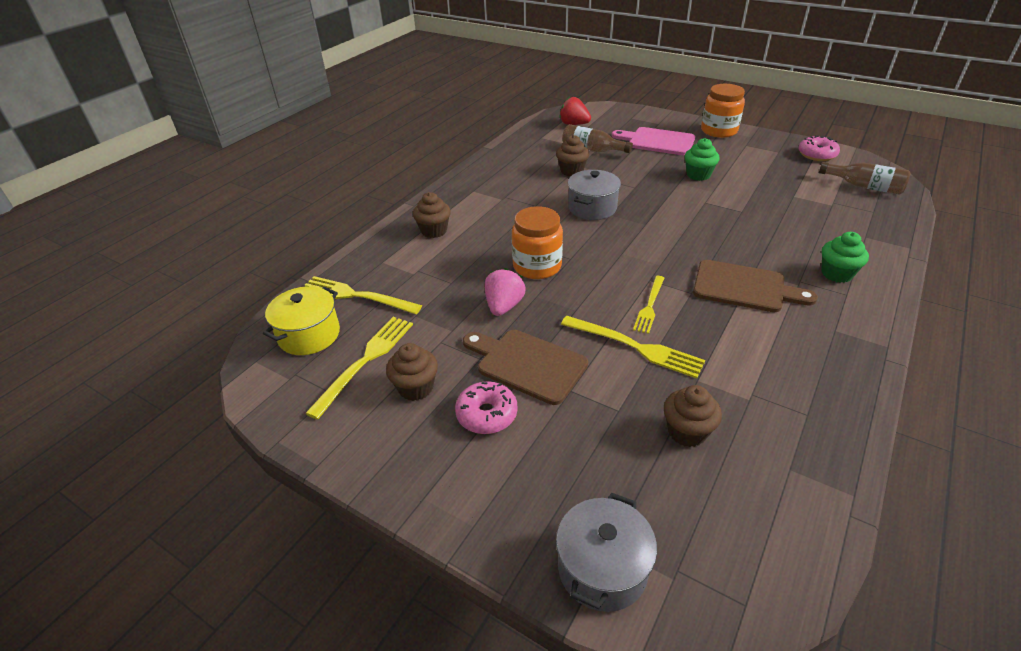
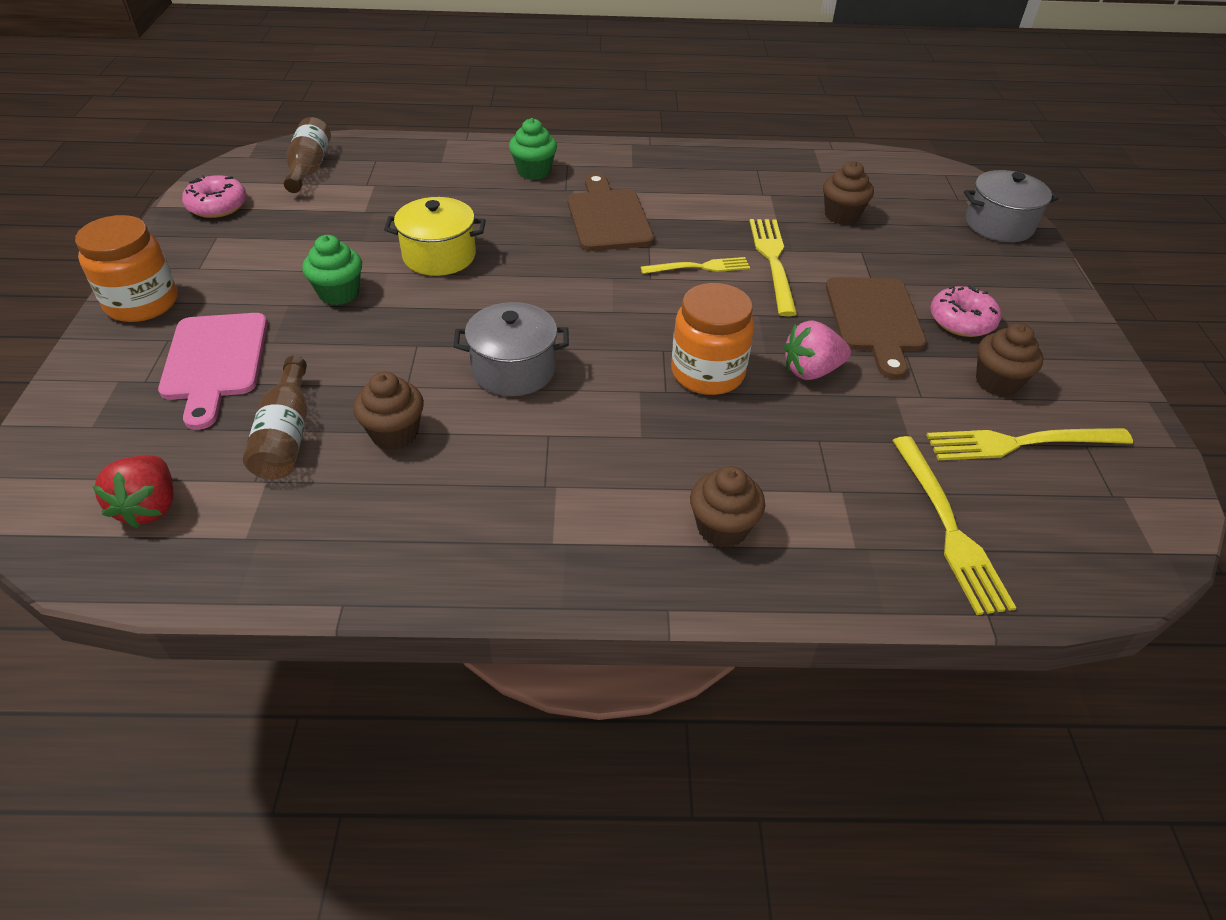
camera: 125 degrees left, 5 degrees up
yellow pot [263,286,340,355] -> yellow pot moved to [384,197,486,276]

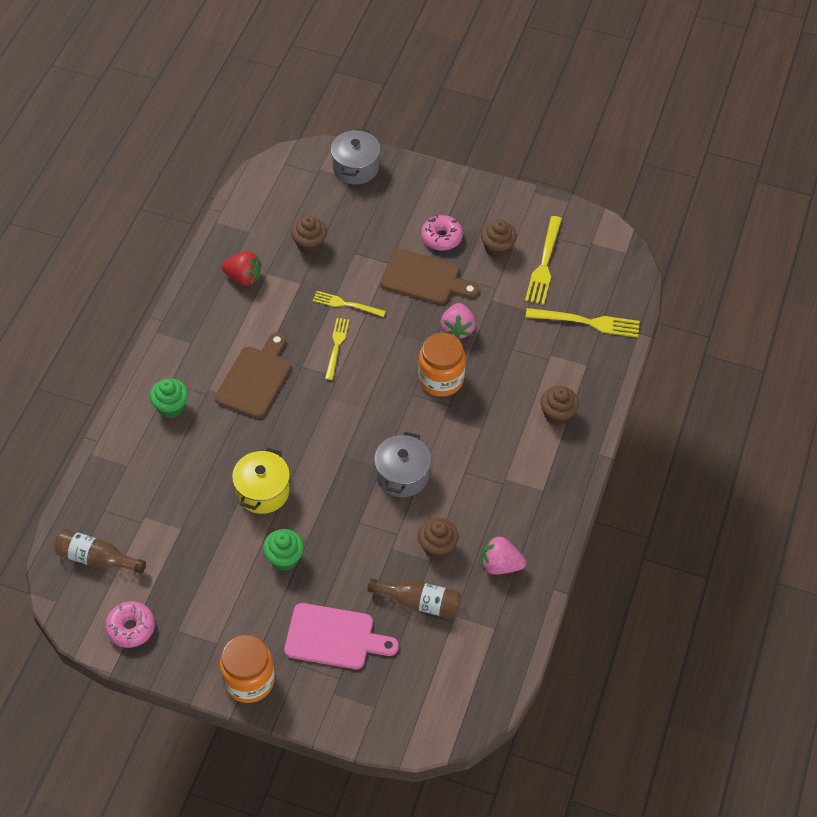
camera: 70 degrees left, 10 degrees up
red strawberry [92,455,174,528] -> red strawberry moved to [222,251,261,286]
brown cutting board [568,173,654,251] -> brown cutting board turned 105 degrees clockwise [215,333,291,418]
yellow fork [750,219,797,316] -> yellow fork [313,291,386,317], size x0.66
none -> pink strawberry [482,536,526,574]

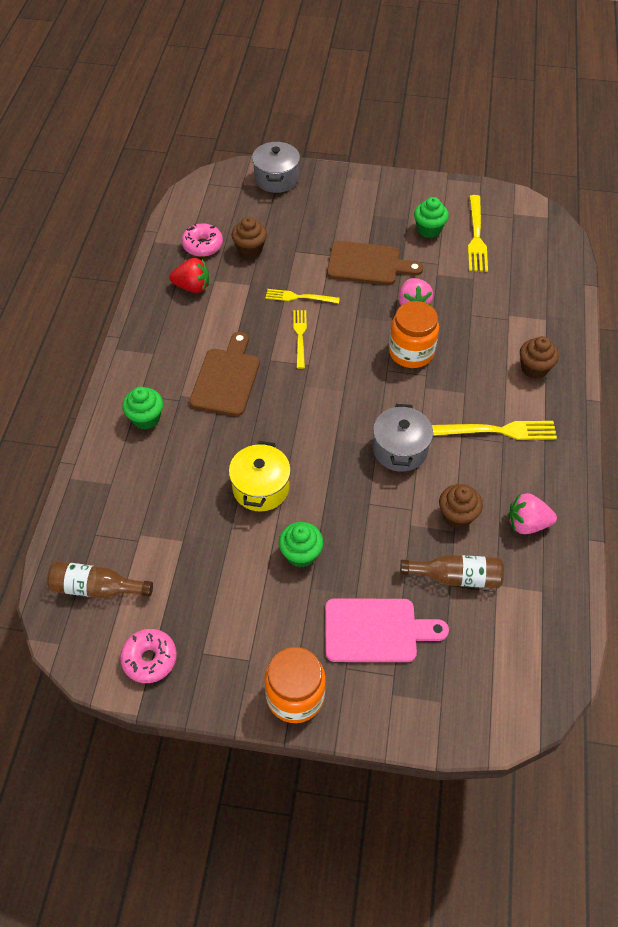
camera: 10 degrees left, 0 degrees up
pink donut [421,215,463,251] -> pink donut moved to [182,224,223,257]
brown cupcake [481,220,517,259] -> green cupcake [414,197,449,238]
yellow fork [525,308,640,338] -> yellow fork moved to [432,421,557,440]

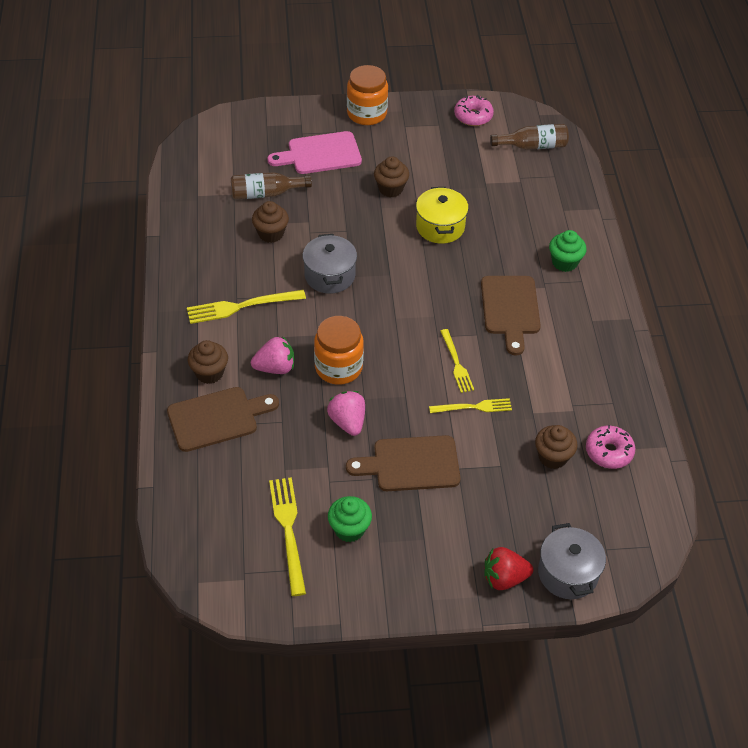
camera: 165 degrees right, 5 degrees down
red strawberry [170,258,209,293] -> red strawberry moved to [484,547,533,590]
green cupcake [279,522,323,567] -> brown cupcake [374,156,409,197]
pink strawberry [508,493,557,534] -> pink strawberry moved to [251,336,294,374]
none -> brown cutting board [167,387,279,452]

